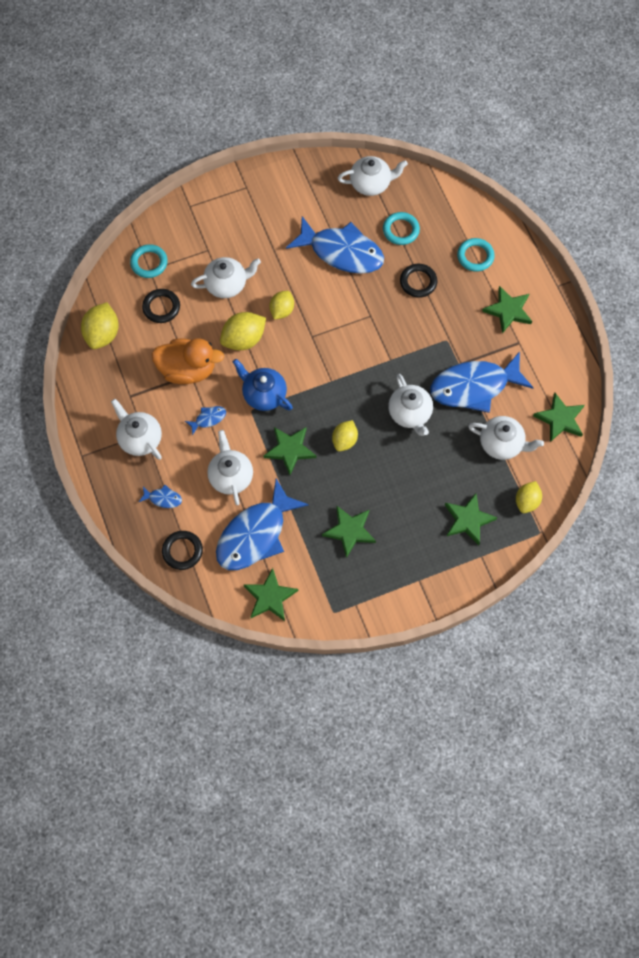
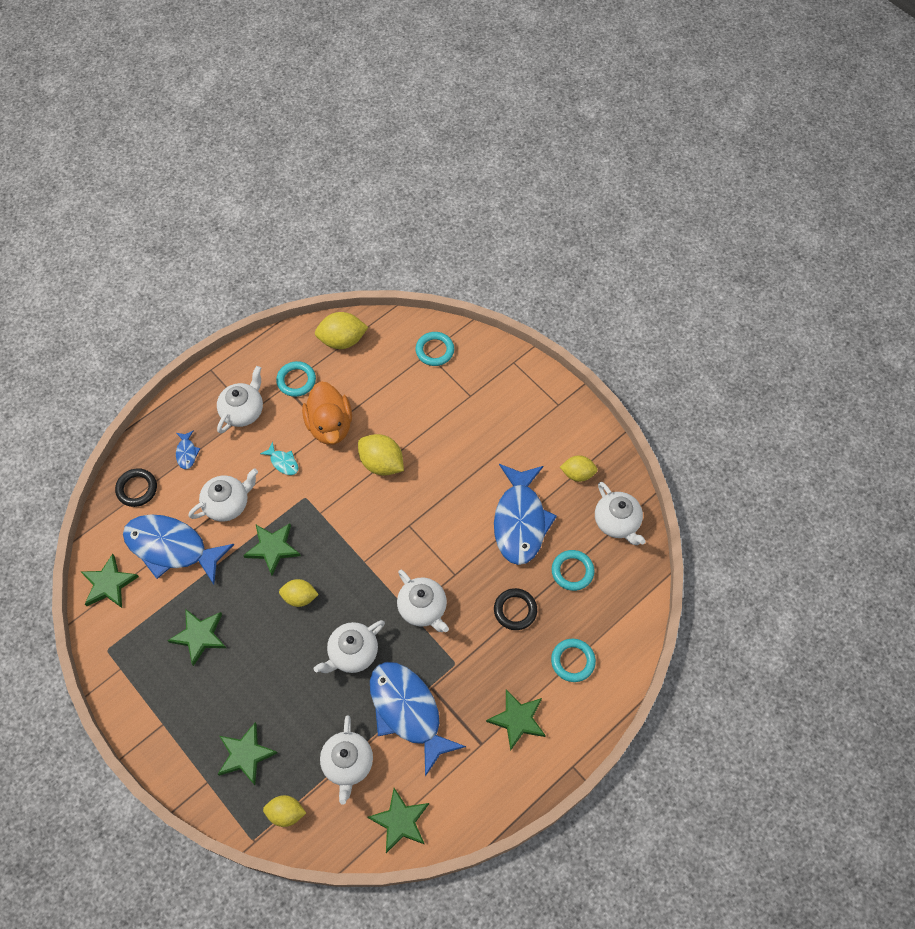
camera: 70 degrees right, 5 degrees down
black ring [142,289,180,323] -> none
blue fish [185,406,226,435] -> turquoise fish [260,442,298,475]
white teapot [191,257,261,298] -> white teapot moved to [397,569,449,632]
blue teapot [233,359,293,411] -> none
yellow lemon [269,291,294,319] -> yellow lemon moved to [560,455,598,482]
none -> turquoise ring [276,361,316,397]

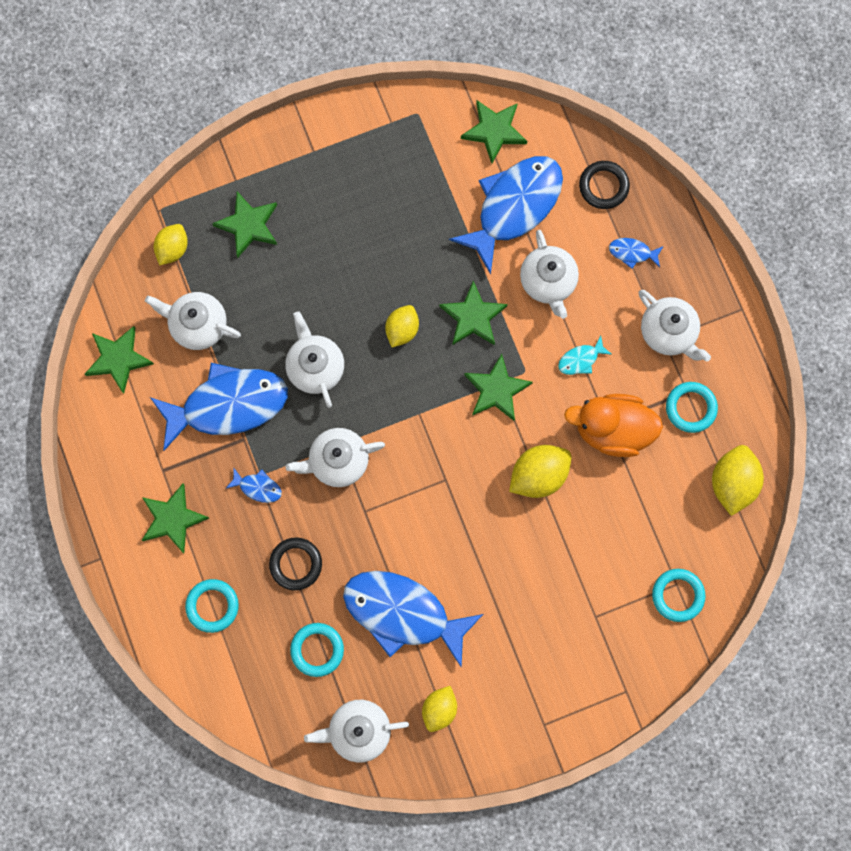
camera: 110 degrees right, 15 degrees up
green star [167,609,226,666] -> green star moved to [464,354,533,421]
none -> blue fish [225,467,282,503]

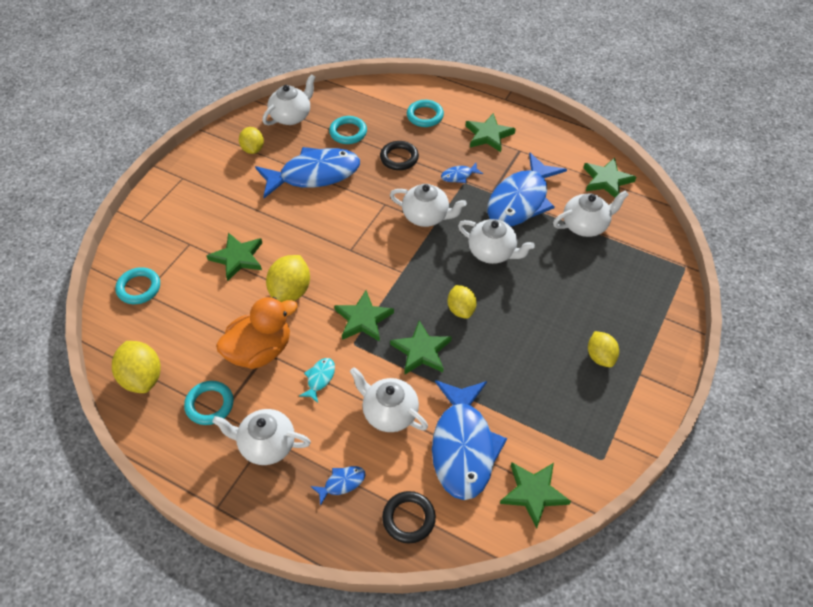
camera: 140 degrees right, 25 degrees down
yellow lemon [154,224,188,265] -> yellow lemon moved to [588,331,619,367]
green star [212,191,277,258] -> green star moved to [206,232,262,281]
white teapot [286,428,385,487] -> white teapot turned 75 degrees clockwise [390,184,467,227]

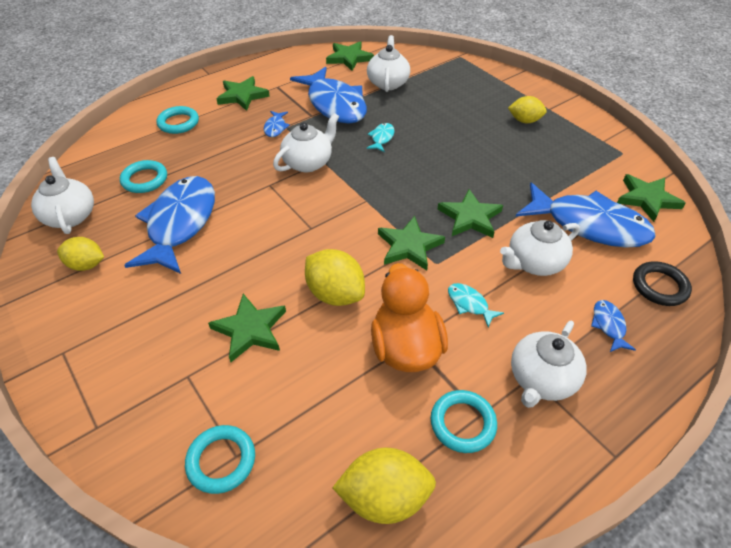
camera: 65 degrees left, 5 degrees down
black ring [380,141,419,170] -> none
yellow lemon [448,285,477,319] -> none
white teapot [458,219,535,264] -> turquoise fish [366,123,394,152]

